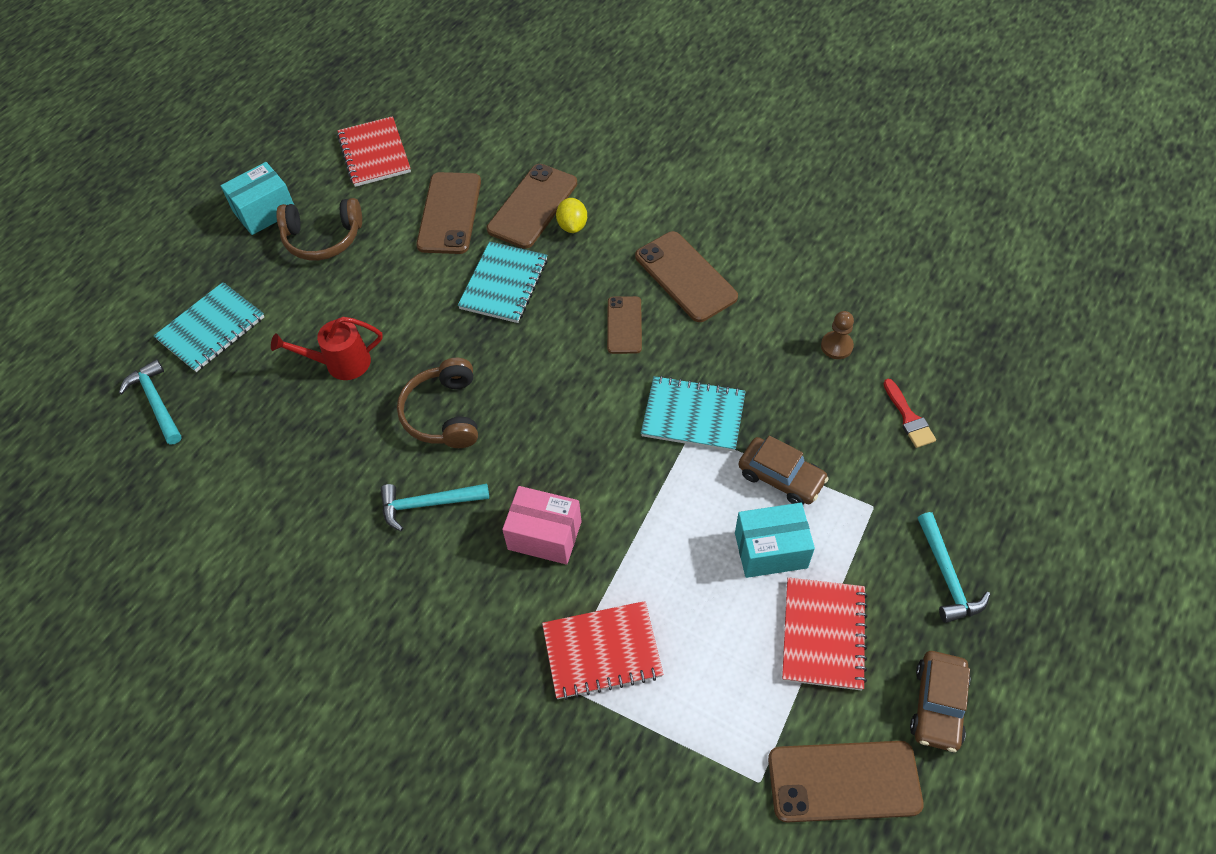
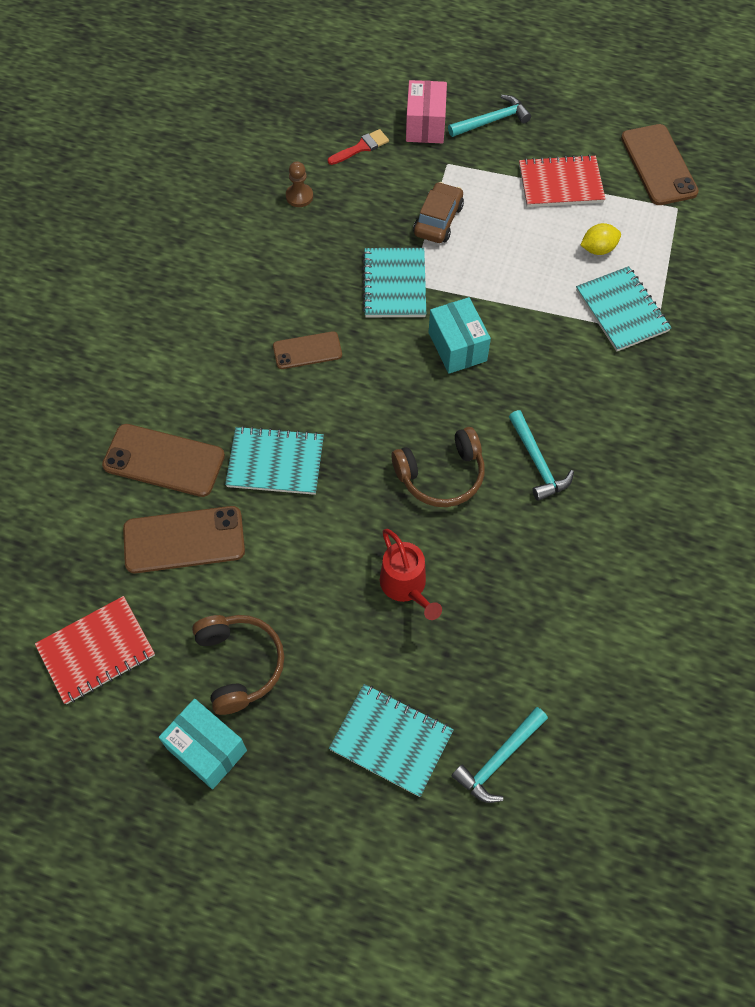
camera: 105 degrees left, 5 degrees up
pink box [502,486,581,565] -> pink box moved to [406,80,447,143]
red notebook [542,601,663,700] -> turquoise notebook [576,266,672,351]
yellow lemon [556,198,587,233] -> yellow lemon moved to [581,223,621,255]
brown phone [635,231,738,322] -> none
turquoise box [735,503,815,578] -> turquoise box moved to [429,297,491,374]
brown car [910,651,970,752] -> none

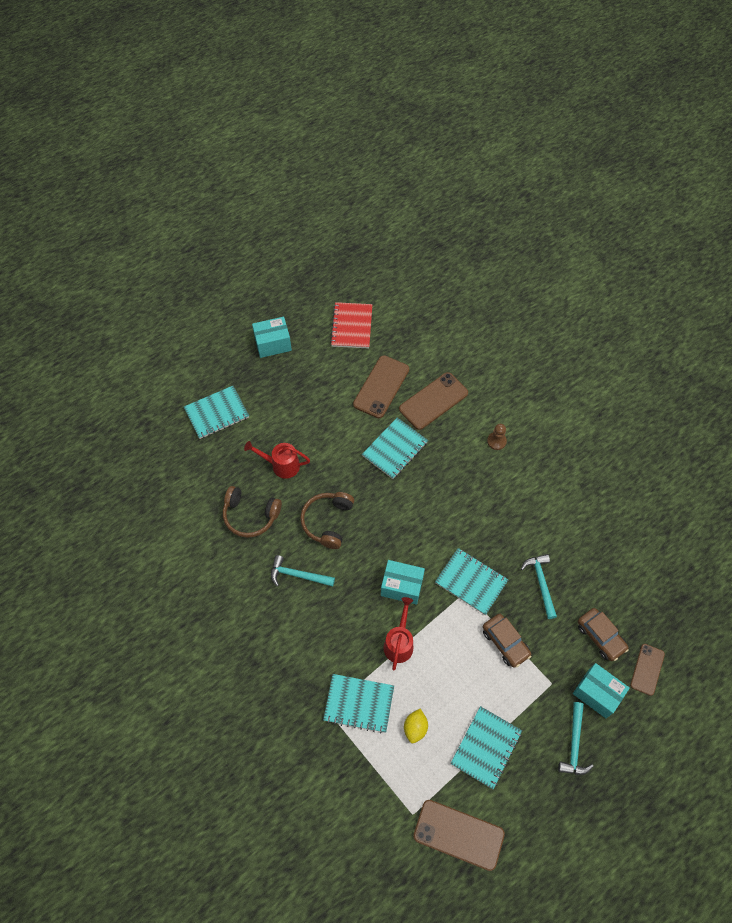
camera: 125 degrees right, 0 degrees up
brown headphones [192,615,284,715] -> brown headphones moved to [223,486,282,538]
brown phone [273,331,342,369] -> brown phone moved to [630,644,665,696]
brown pawn [286,161,313,207] -> brown pawn moved to [487,424,507,450]
red brush [328,129,389,165] -> brown car [578,608,629,661]
pink box [406,80,447,143] -> turquoise box [573,663,630,718]
turquoise hammer [452,707,548,803] -> turquoise hammer moved to [521,554,557,619]
red notebook [519,154,605,207] -> turquoise notebook [450,706,522,789]
none -> red watering can [383,597,413,671]

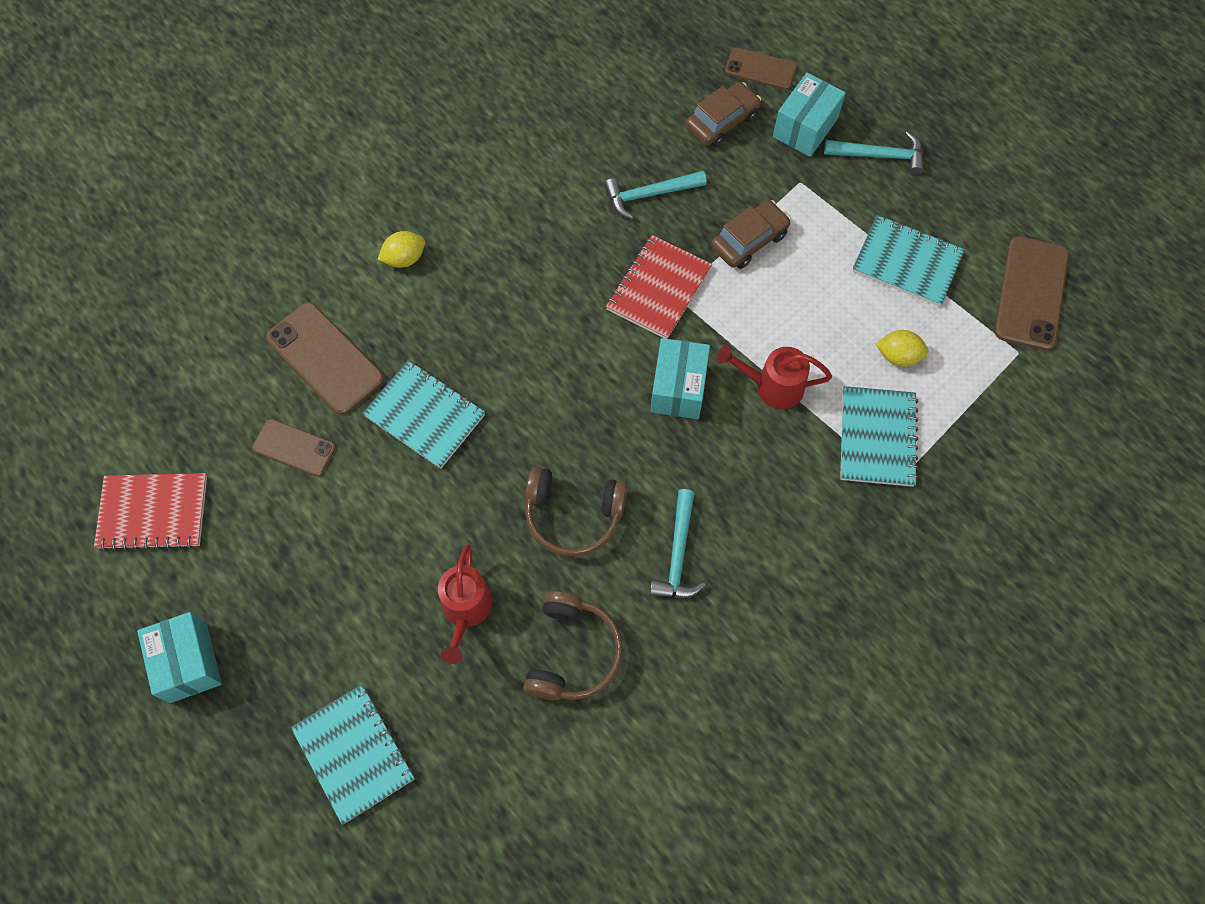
camera: 95 degrees left, 5 degrees up
brown phone [353,355,409,418] -> brown phone [252,419,336,477], size x0.61
turquoise notebook [435,548,508,615] -> red notebook [606,235,712,339]
brown pawn [487,424,507,450] -> yellow lemon [378,231,425,268]

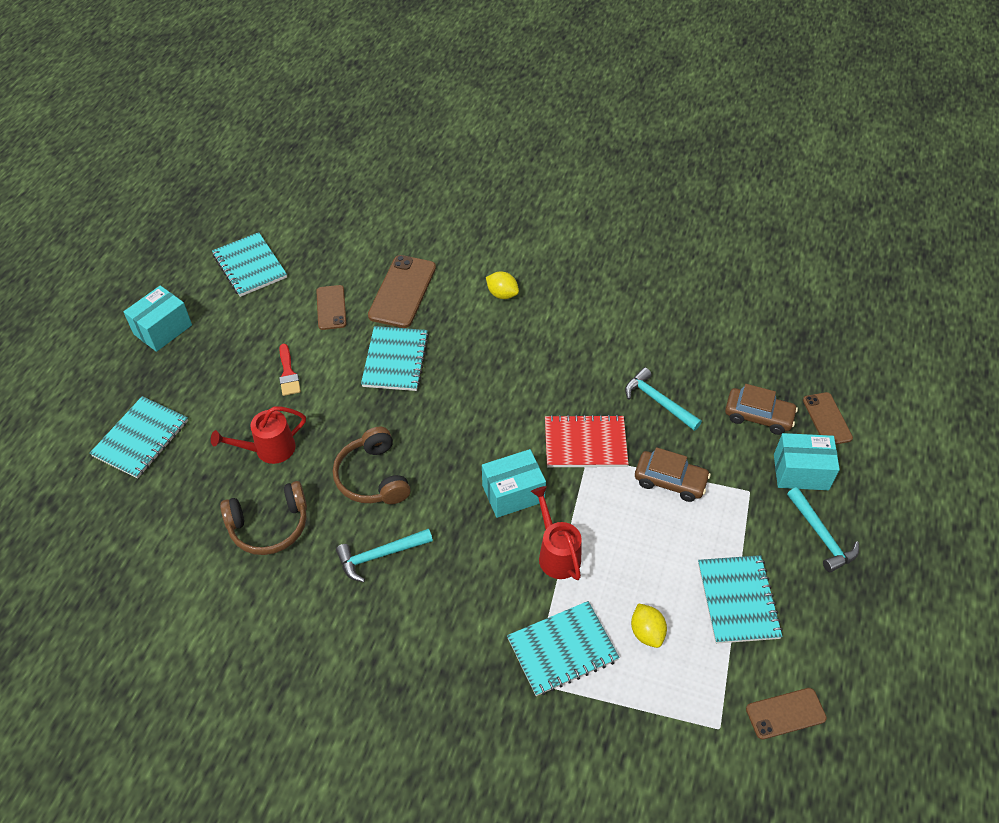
camera: 60 degrees right, 15 degrees down
red notebook [94,473,207,551] -> turquoise notebook [212,232,287,297]
brown phone [995,236,1069,351] -> brown phone [746,688,827,740], size x0.61
none -> red brush [279,343,301,396]

